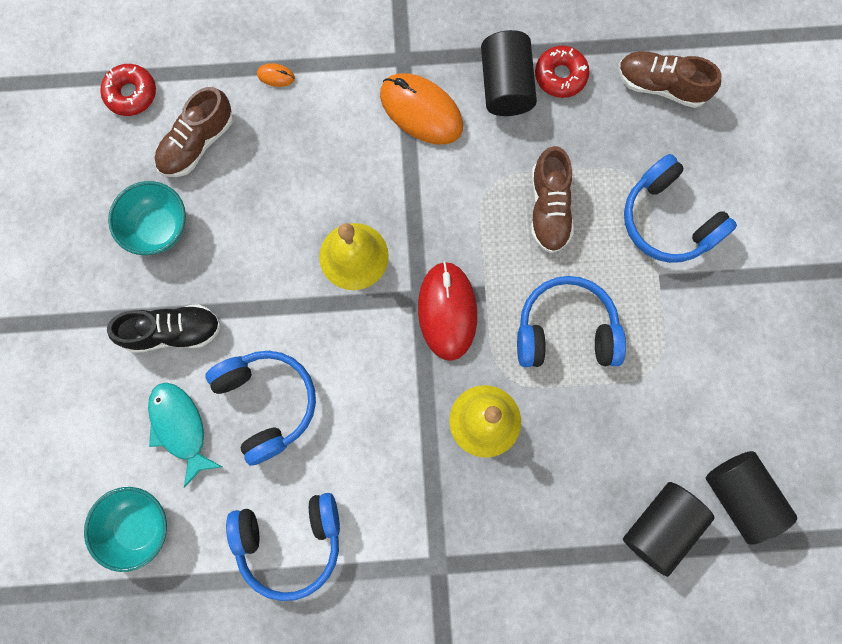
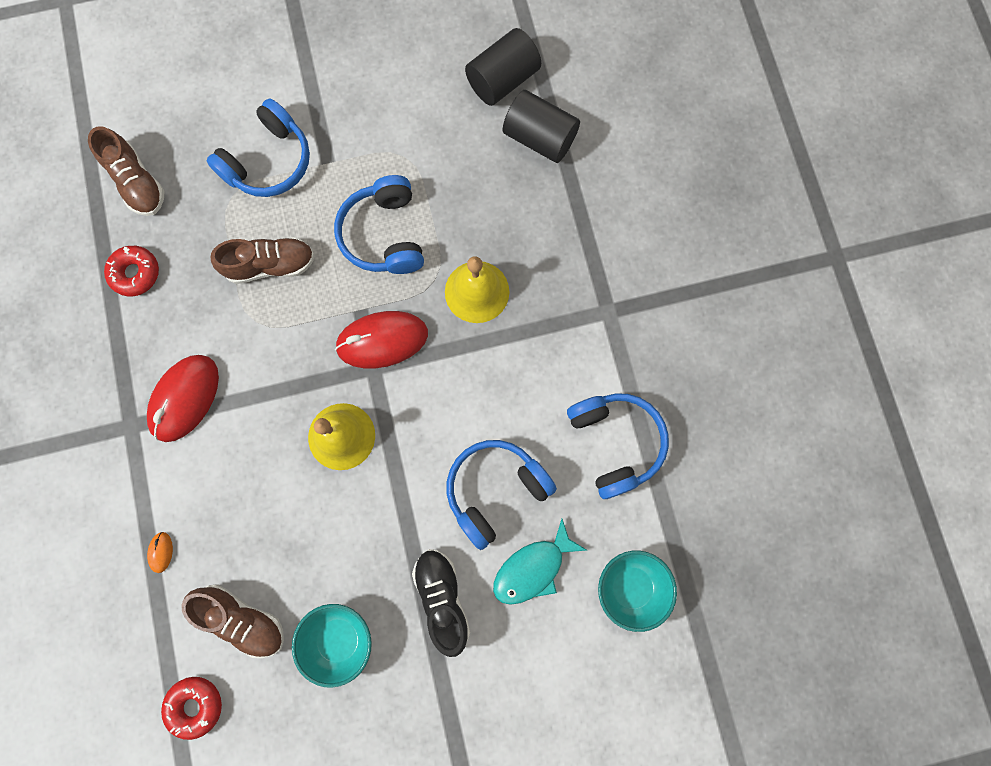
camera: 100 degrees left, 0 degrees up
orange mouse [380,73,463,144] -> red mouse [147,355,219,442]
black cylinder [481,30,537,116] -> none
brown shoe [618,51,721,108] -> brown shoe turned 45 degrees counterclockwise [88,126,165,216]

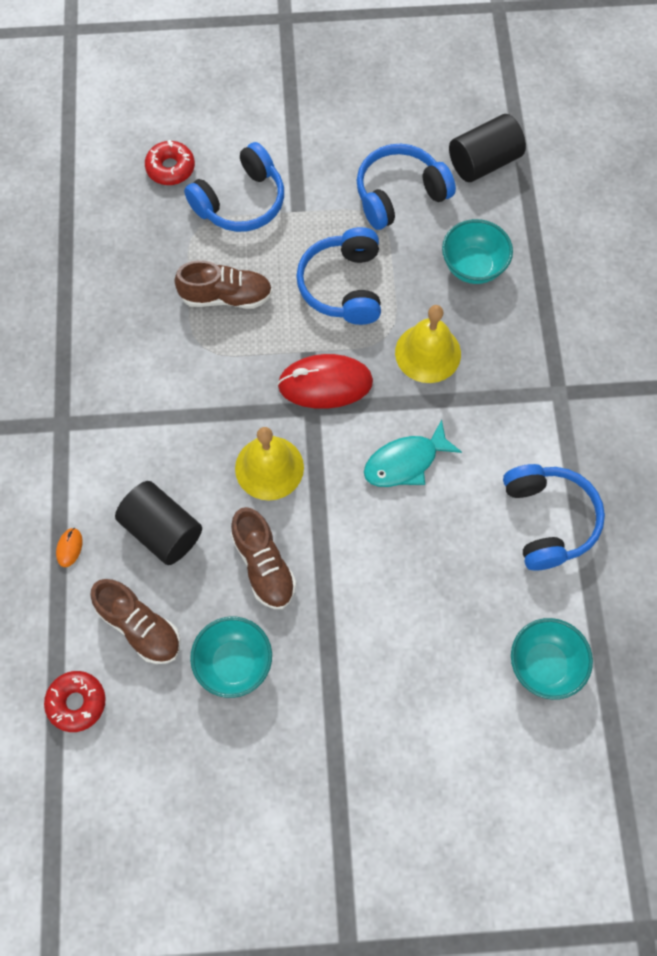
camera: 10 degrees right, 10 degrees down
brown shoe [88,126,165,216] -> brown shoe moved to [231,507,296,609]
red donut [104,246,159,296] -> red donut moved to [145,140,195,185]
red mouse [147,355,219,442] -> none
black shoe [412,549,470,657] -> none
blue headphones [447,440,557,550] -> blue headphones moved to [357,144,456,230]
turquoise fish [493,519,587,605] -> turquoise fish moved to [364,420,462,487]
black cylinder [503,90,580,163] -> black cylinder moved to [115,481,202,565]
none -> turquoise bowl [442,219,513,284]

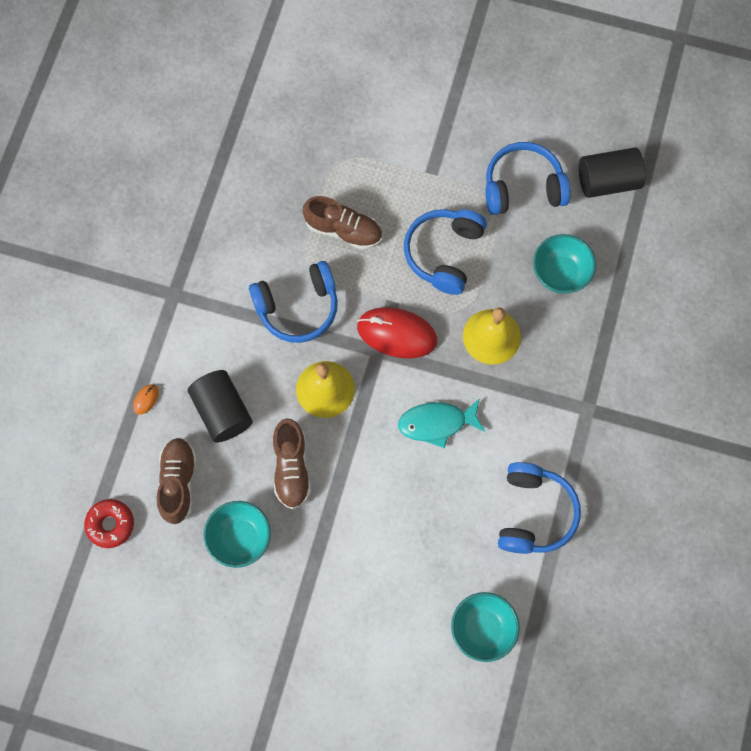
camera: 20 degrees right, 5 degrees up
brown shoe [90,579,181,664] -> brown shoe turned 150 degrees counterclockwise [157,437,196,524]
red donut [145,140,195,185] -> none
blue headphones [184,142,284,232] -> blue headphones moved to [249,261,338,343]

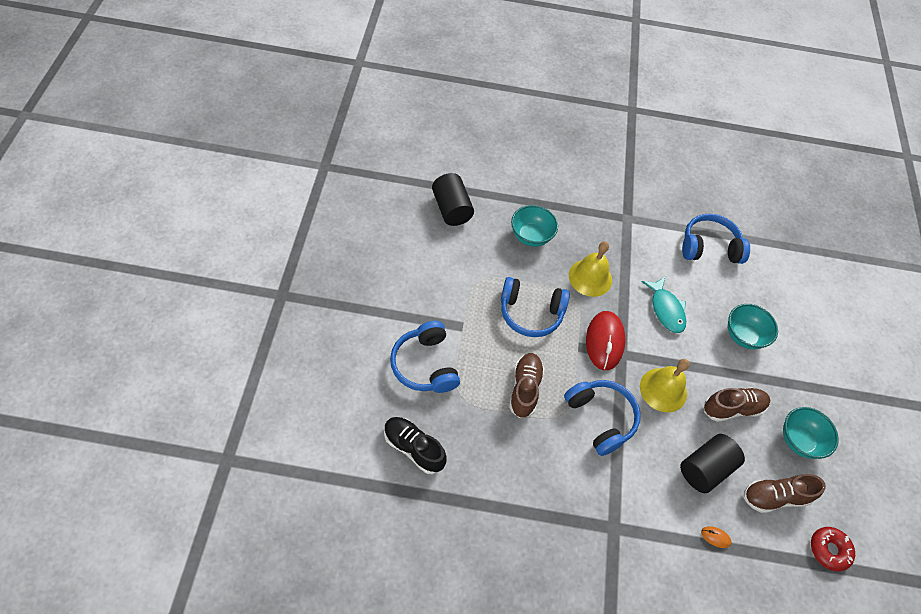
camera: 105 degrees left, 15 degrees down
turquoise bowl [451,592,520,662] -> turquoise bowl moved to [728,304,778,349]
blue headphones [485,142,570,215] -> blue headphones moved to [390,321,460,393]
none -> black shoe [384,417,446,474]

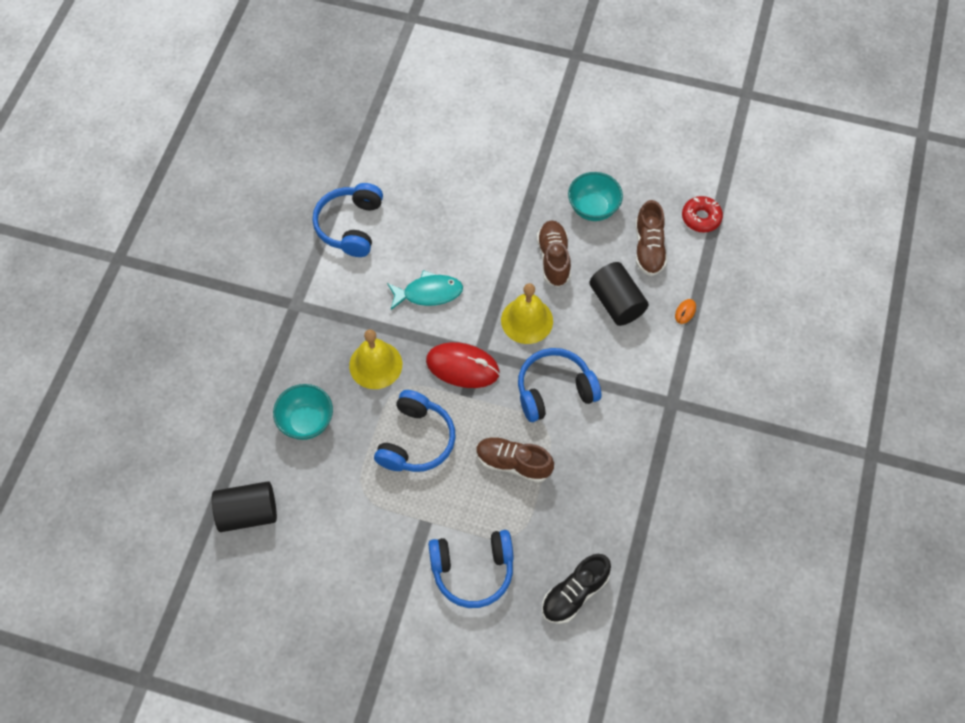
camera: 75 degrees left, 5 degrees up
turquoise bowl [728,304,778,349] -> none

